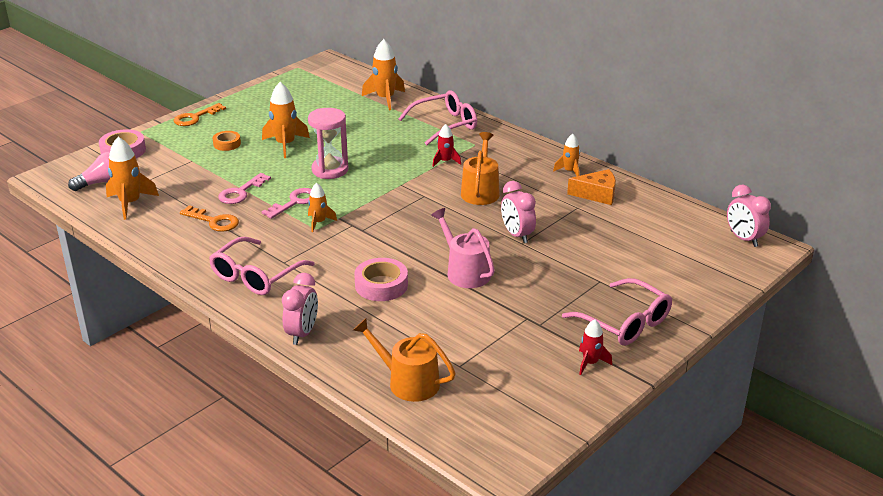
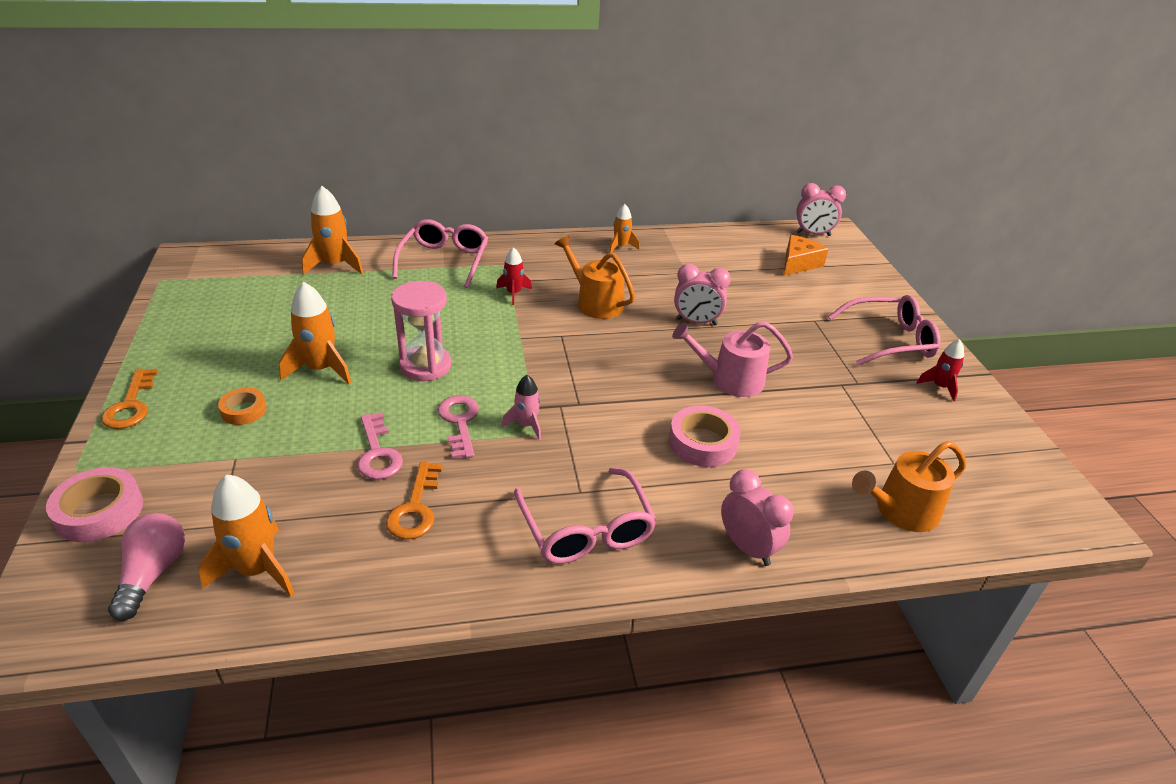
camera: 55 degrees left, 5 degrees up
orange key [179,205,239,232] -> orange key turned 120 degrees clockwise [386,462,442,539]
orange rocket [308,183,337,232] -> pink rocket [502,375,541,440]
orange cheese [567,169,616,205] -> orange cheese moved to [784,235,829,276]

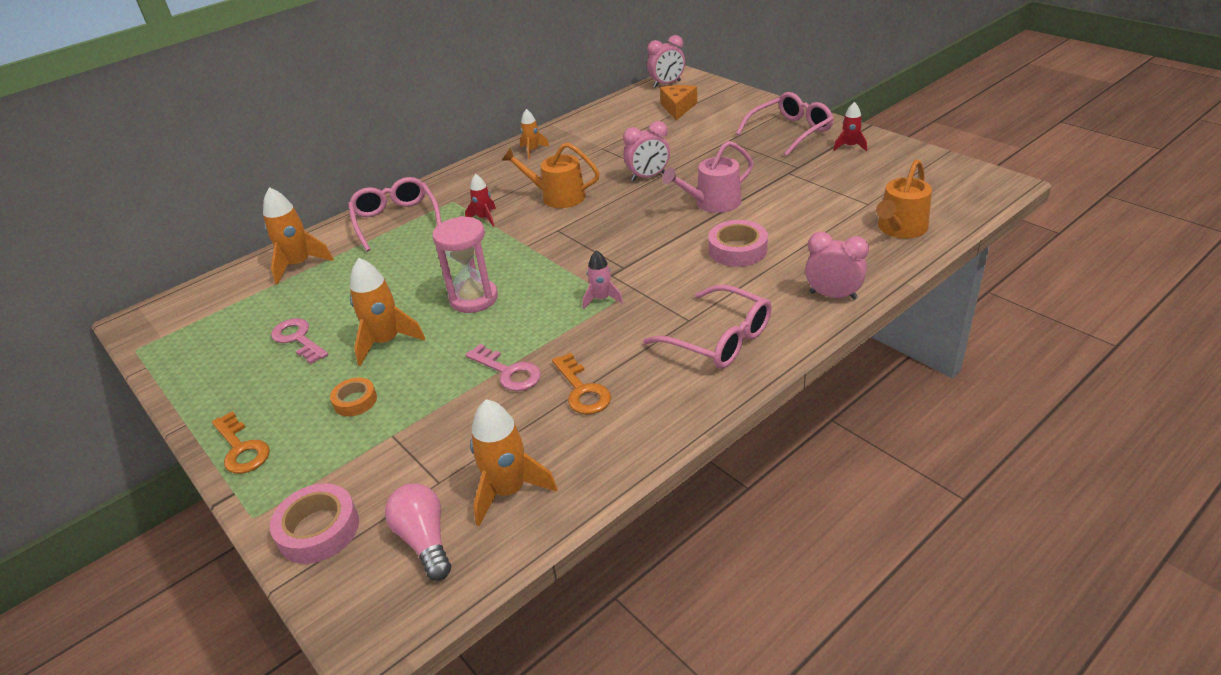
camera: 25 degrees left, 0 degrees up
pink key [438,395,479,459] -> pink key moved to [271,318,328,364]

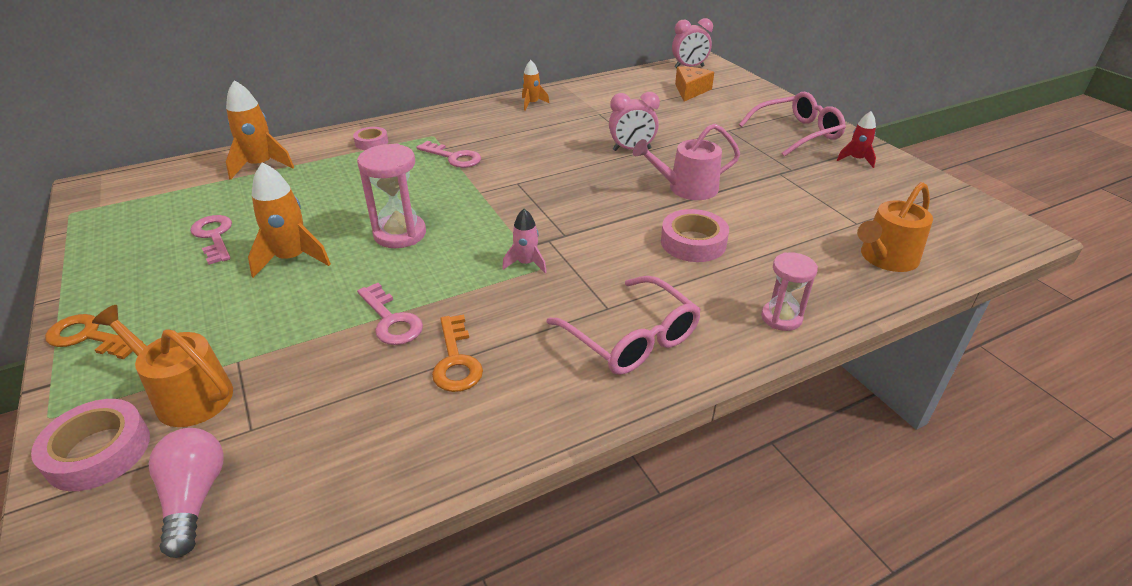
camera: 10 degrees right, 0 degrees up
orange key [212,411,270,474] -> orange key turned 135 degrees clockwise [45,314,143,359]
orange tape [330,377,377,416] -> none
pink glasses [348,177,441,252] -> pink tape [353,127,388,150]
red rocket [465,174,496,226] -> pink key [416,141,481,168]
orange rocket [470,399,557,526] -> none
orange watering can [501,143,600,208] -> orange watering can moved to [92,305,233,427]
pink clock [805,232,869,300] -> pink hourglass [761,252,818,331]

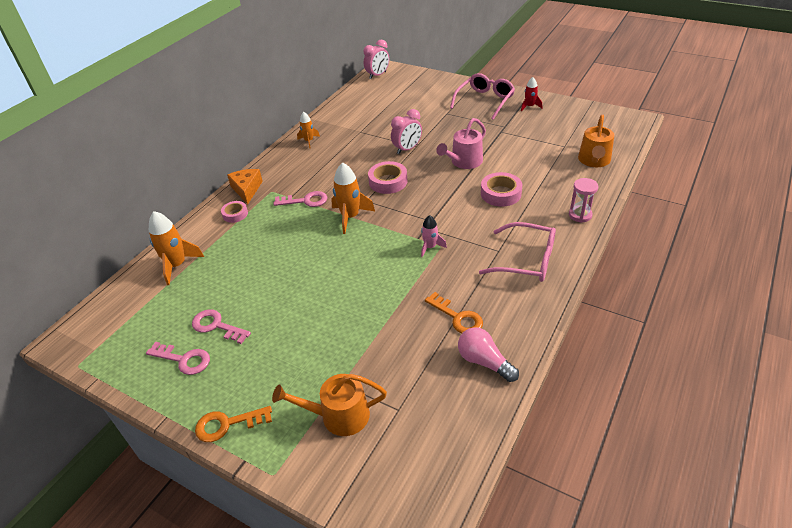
camera: 30 degrees left, 5 degrees up
pink tape [31,399,150,491] -> pink tape moved to [368,161,408,194]
pink light bulb [149,428,224,558] -> pink light bulb moved to [458,327,519,382]
orange rocket [248,162,331,278] -> orange rocket moved to [331,162,375,234]
pink hourglass [357,144,426,248] -> none
pink key [357,283,423,345] -> pink key moved to [146,342,210,375]
orange cheese [675,67,714,102] -> orange cheese moved to [227,169,263,204]

